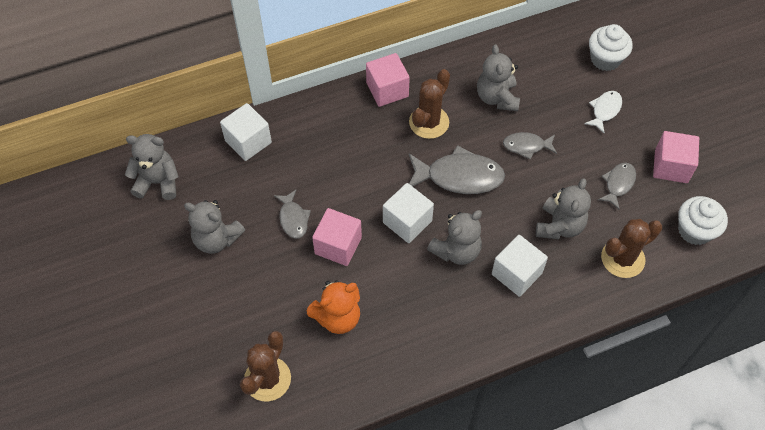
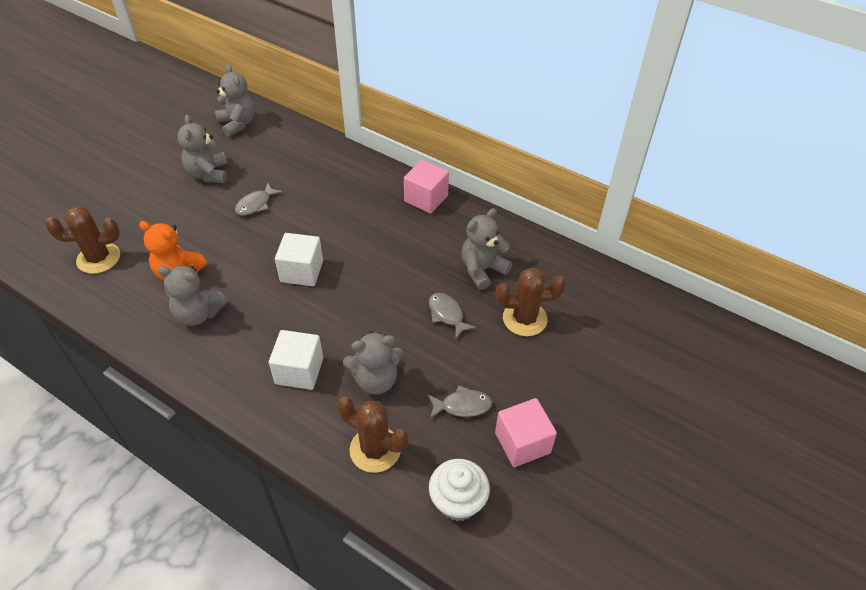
camera: 55 degrees right, 10 degrees down
white cube [220,103,272,161] -> none
pink cube [312,208,362,266] -> none
brown cactus [409,69,450,139] -> brown cactus moved to [496,267,566,336]
grey fish [409,145,505,194] -> none
grey teddy bear [427,210,482,265] -> grey teddy bear moved to [158,266,228,326]
white fish [584,91,622,134] -> none
white cupcake [589,24,632,71] -> none

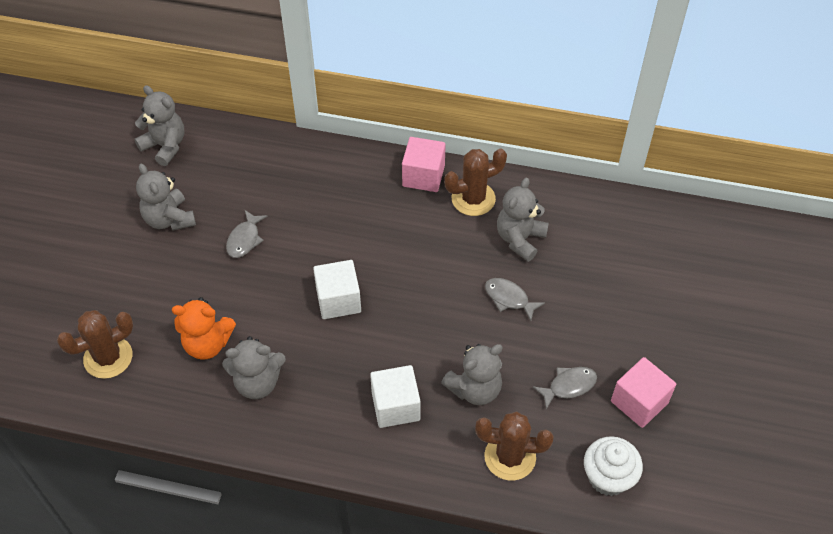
camera: 20 degrees left, 5 degrees up
brown cactus [496,267,566,336] -> brown cactus moved to [444,149,507,216]

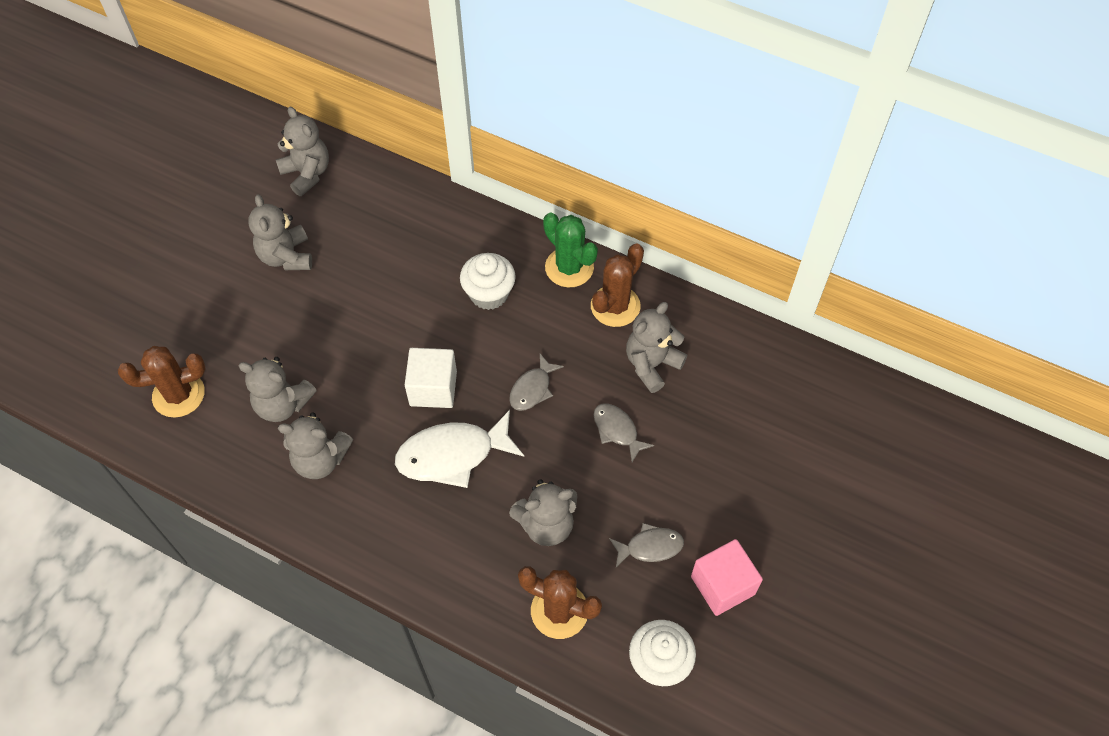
camera: 15 degrees right, 5 degrees up
orange teddy bear [172,297,236,360] -> grey teddy bear [238,357,317,422]
grey fish [226,210,268,258] -> grey fish moved to [509,354,564,411]
white cube [370,365,421,428] -> none
pink cube [402,137,446,192] -> green cactus [543,212,598,287]
brown cactus [444,149,507,216] -> brown cactus turned 45 degrees counterclockwise [591,244,644,327]
none -> white fish [395,410,524,488]
none -> white cupcake [460,253,516,310]

